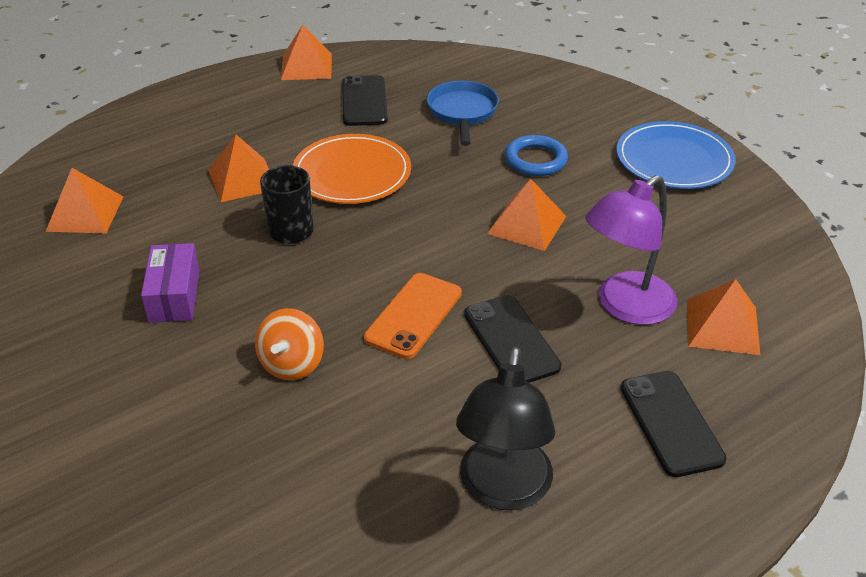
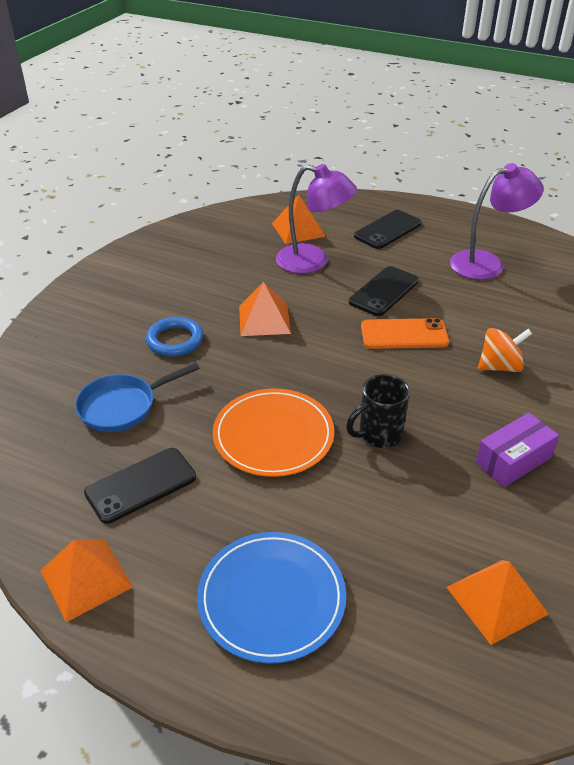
camera: 120 degrees left, 0 degrees up
orange pyramid [208,135,269,202] -> none
black lamp [456,346,555,510] -> purple lamp [450,163,544,280]
blue plate [616,121,736,189] -> blue plate moved to [197,532,346,664]

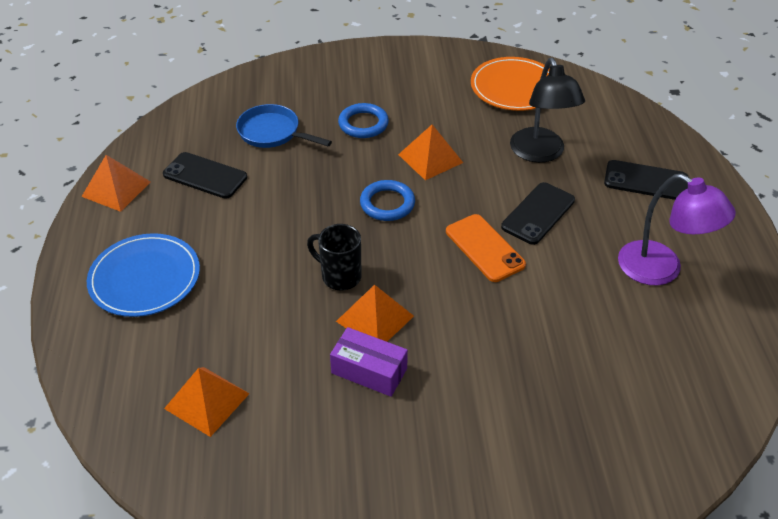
camera: 60 degrees right, 5 degrees up
orange plate [213,388,334,477] -> orange plate moved to [471,57,550,111]
orange pyramid [272,195,326,244] -> orange pyramid moved to [336,285,414,342]
purple lamp [276,164,357,274] -> black lamp [510,58,585,163]
black phone [349,266,419,316] -> black phone turned 60 degrees counterclockwise [501,182,575,245]
orange spinning top [478,328,532,372] -> none
none -> blue ring [360,180,415,221]

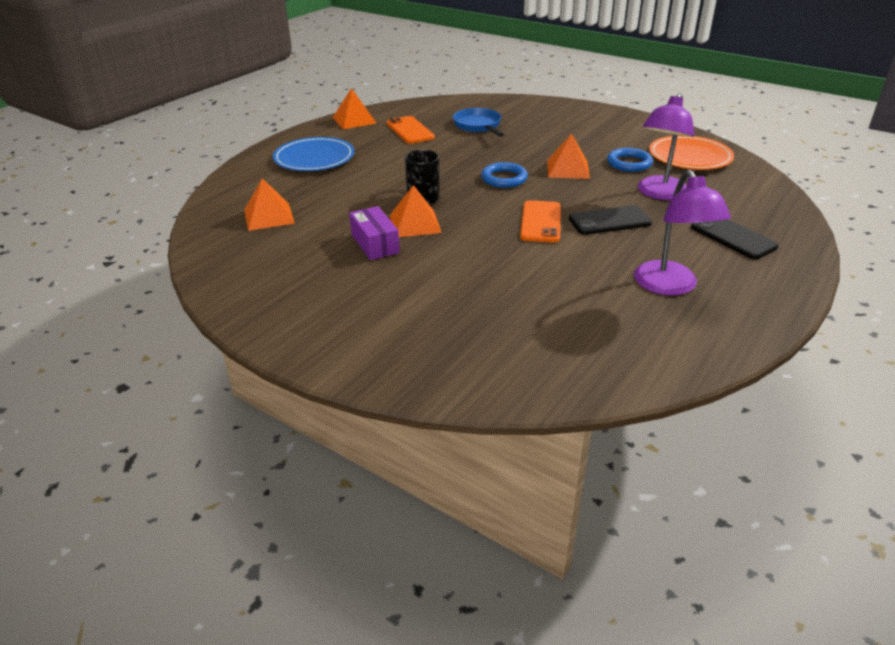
camera: 40 degrees right, 10 degrees down
black phone [163,152,247,199] -> orange phone [387,116,435,144]
blue ring [338,103,389,138] -> blue ring moved to [607,148,653,172]
black lamp [510,58,585,163] -> purple lamp [638,93,694,200]

